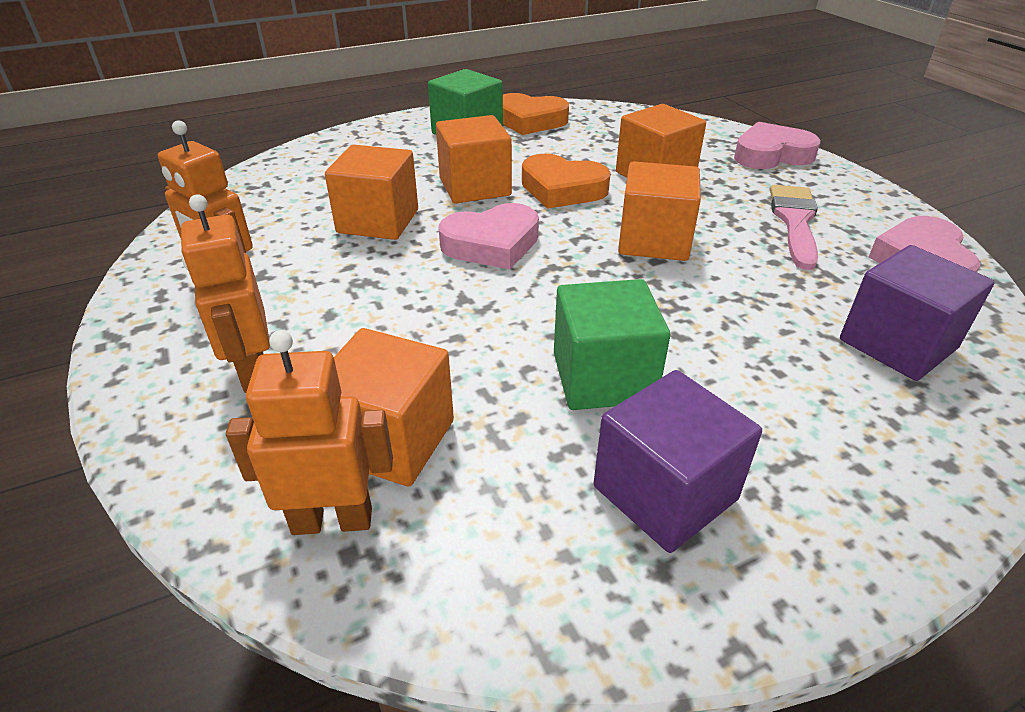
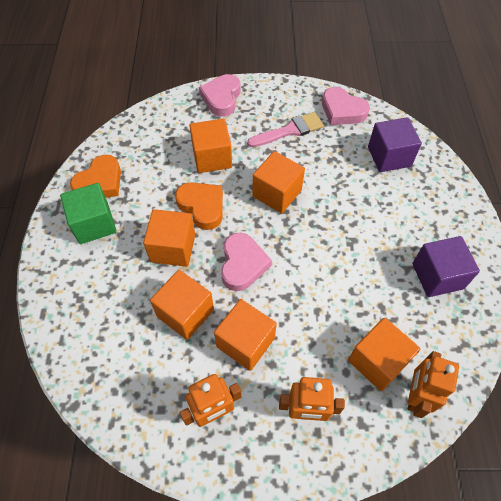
camera: 65 degrees left, 20 degrees up
orange heart [522,154,611,209] -> orange heart turned 90 degrees counterclockwise [175,182,223,230]
green cube [554,279,670,410] -> none
pink brush [770,185,818,270] -> pink brush turned 120 degrees clockwise [247,112,324,147]
none -> orange cube [214,299,277,371]

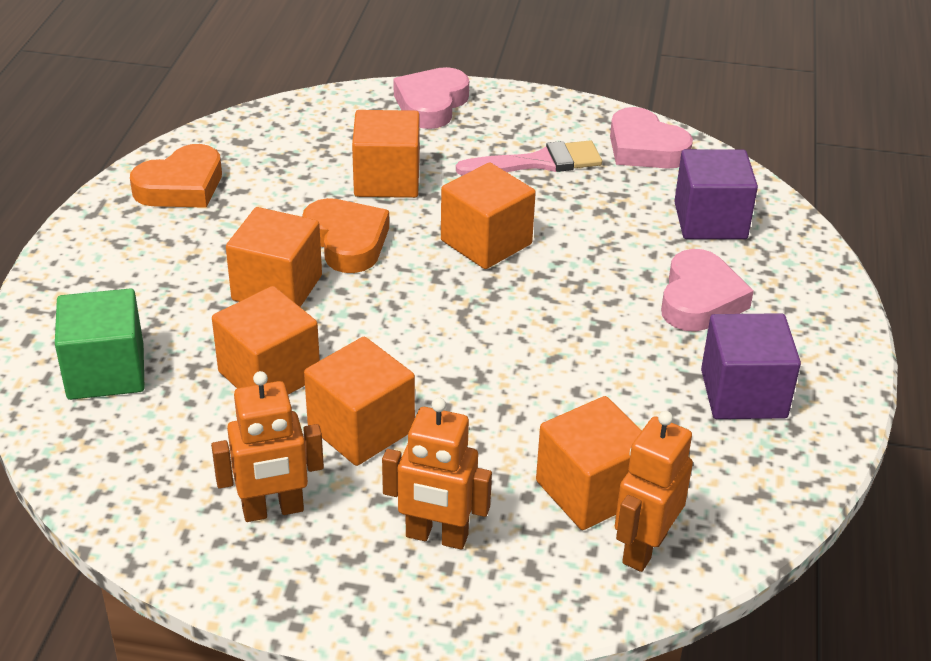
camera: 10 degrees right, 20 degrees down
green cube [60,183,117,244] -> green cube moved to [55,288,145,400]
pink heart [221,233,272,291] -> pink heart moved to [661,249,754,331]

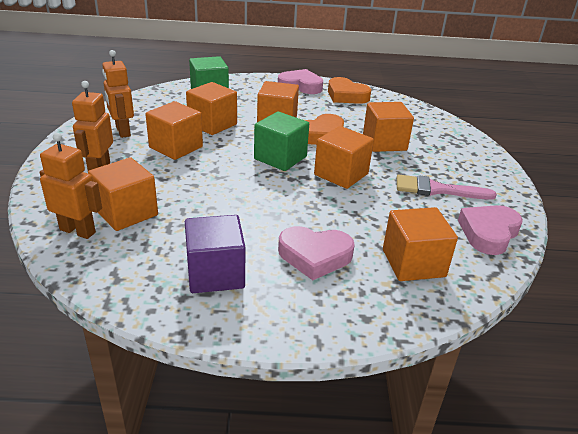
camera: 80 degrees right, 5 degrees down
pink heart [393,67,469,129] -> pink heart moved to [278,69,323,94]
pink brush [456,141,602,176] -> pink brush turned 120 degrees clockwise [397,175,497,200]
purple cube [674,149,758,239] -> orange cube [383,207,458,281]
none -> green cube [254,112,309,171]

